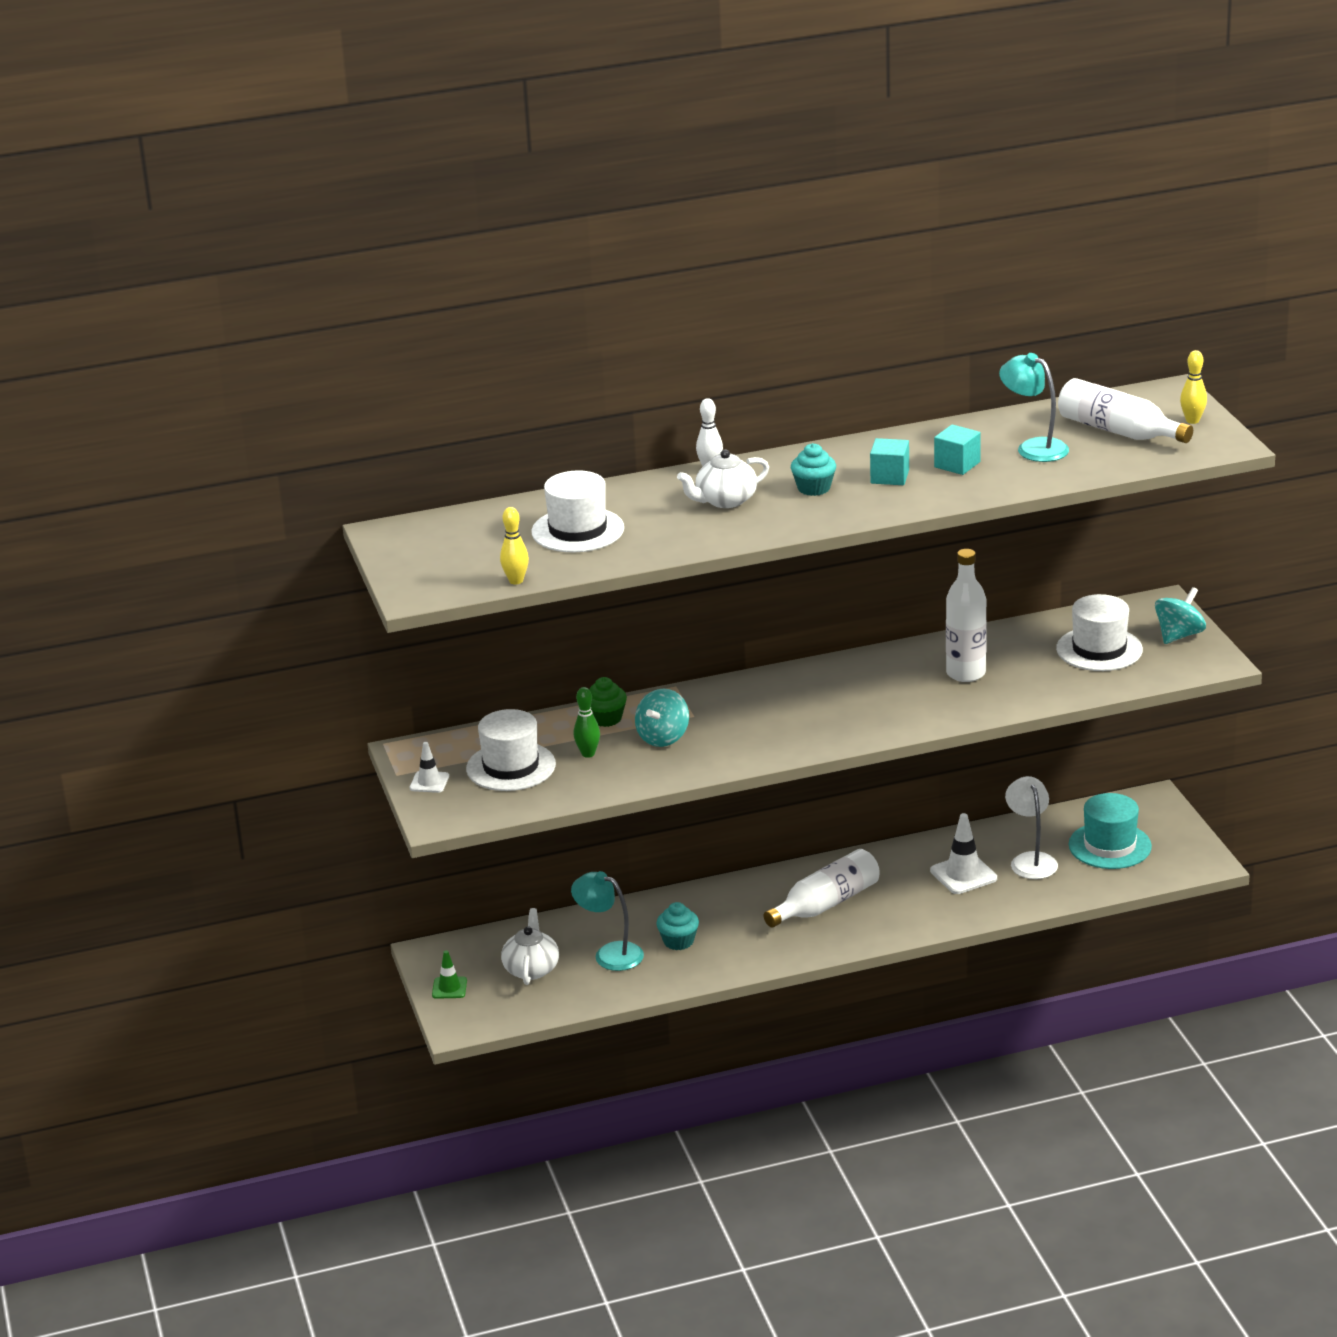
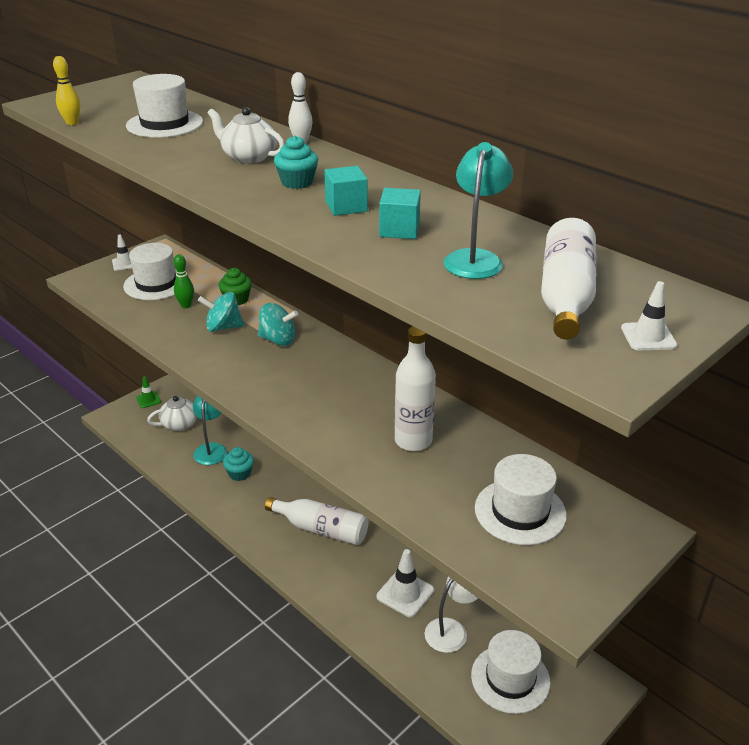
camera: 60 degrees right, 5 degrees up
turquoise hat [1069,793,1152,869] -> white hat [471,630,551,714]
turquoise spinning top [1155,587,1206,644] -> turquoise spinning top moved to [258,303,298,346]
yellow bowling pin [1180,350,1207,424] -> white traffic cone [621,281,677,350]

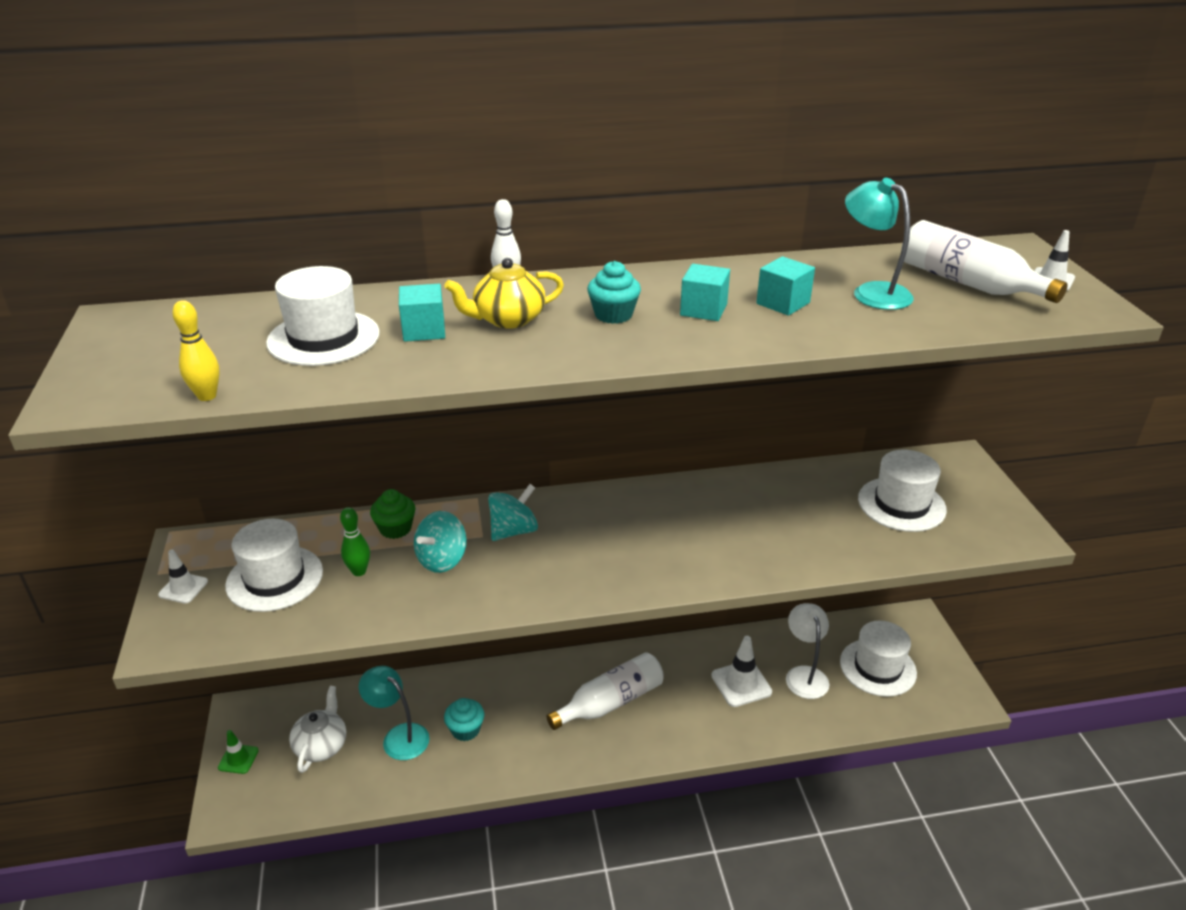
camera: 55 degrees left, 0 degrees up
white teapot [208,107,285,164] -> yellow teapot [444,258,564,329]
white bottle [395,327,436,451] -> none
none -> turquoise cube [399,284,445,342]

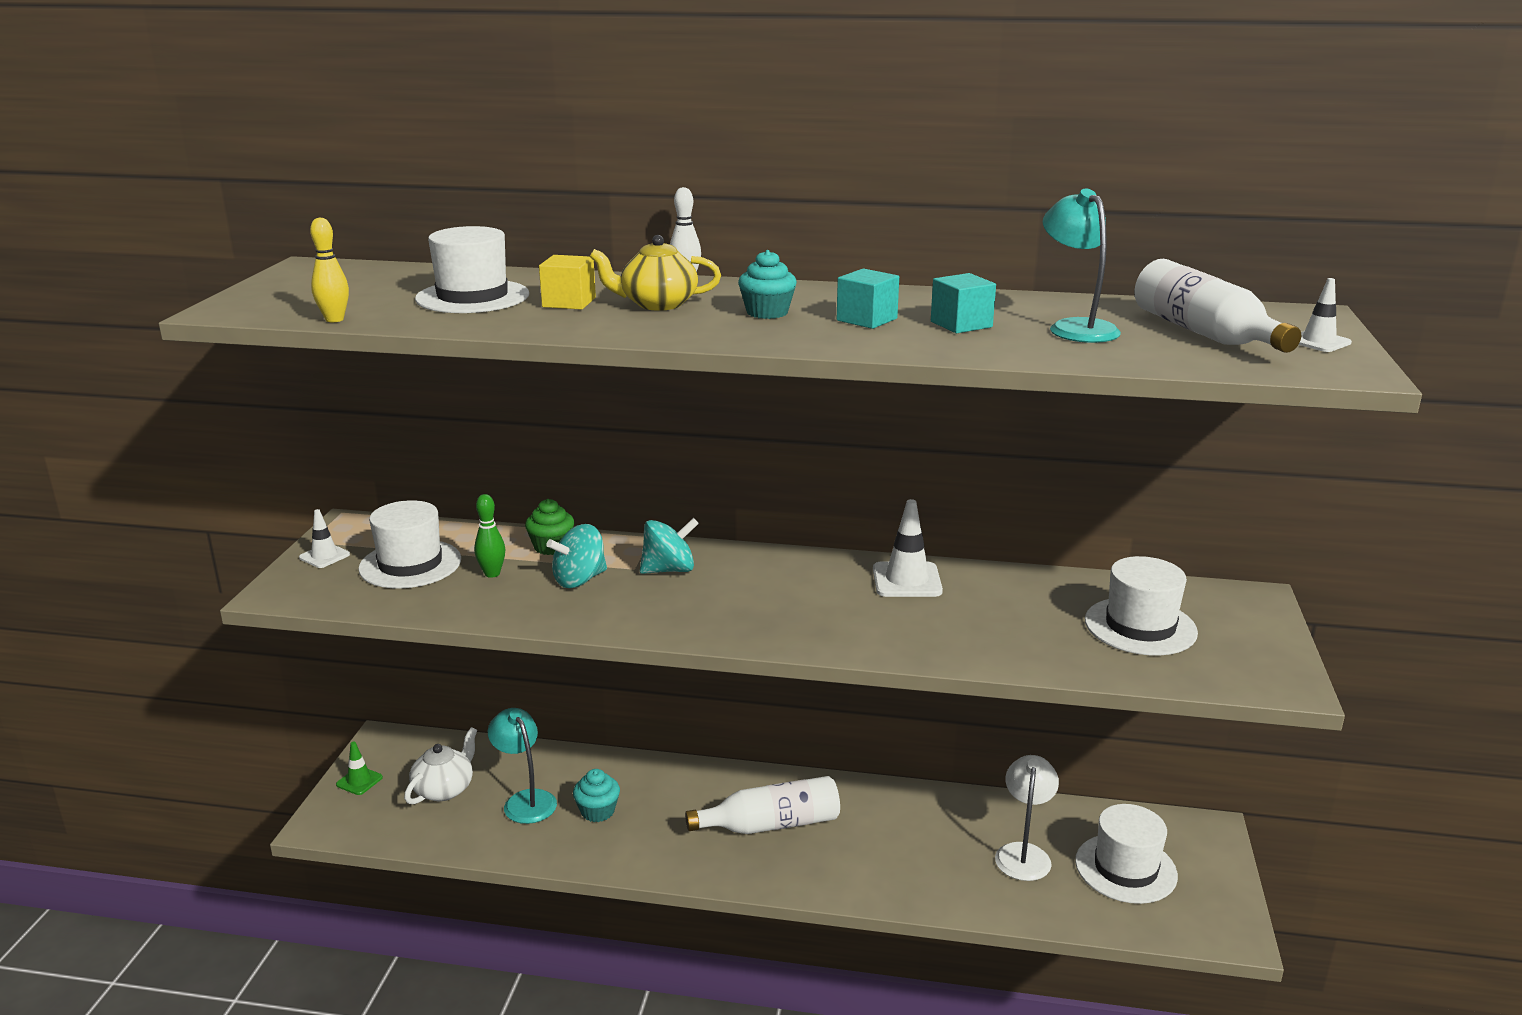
camera: 20 degrees right, 10 degrees down
turquoise cube [399,284,445,342] -> yellow cube [539,255,596,310]
white traffic cone [711,636,772,707] -> white traffic cone moved to [873,499,943,597]

